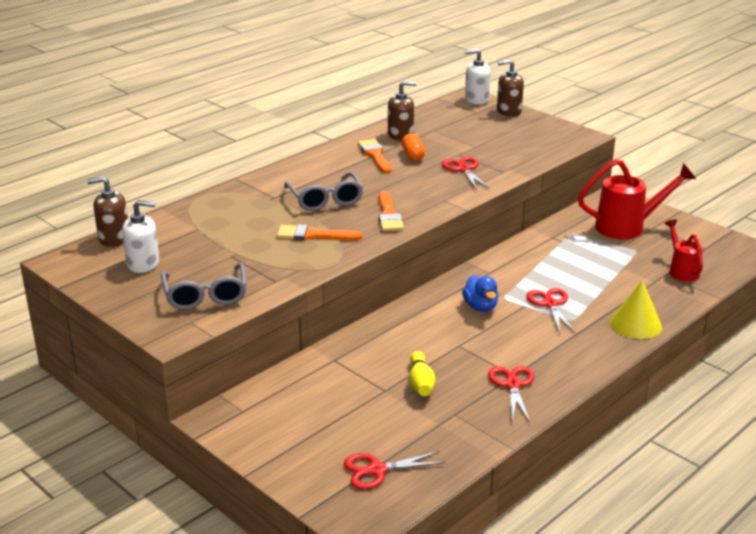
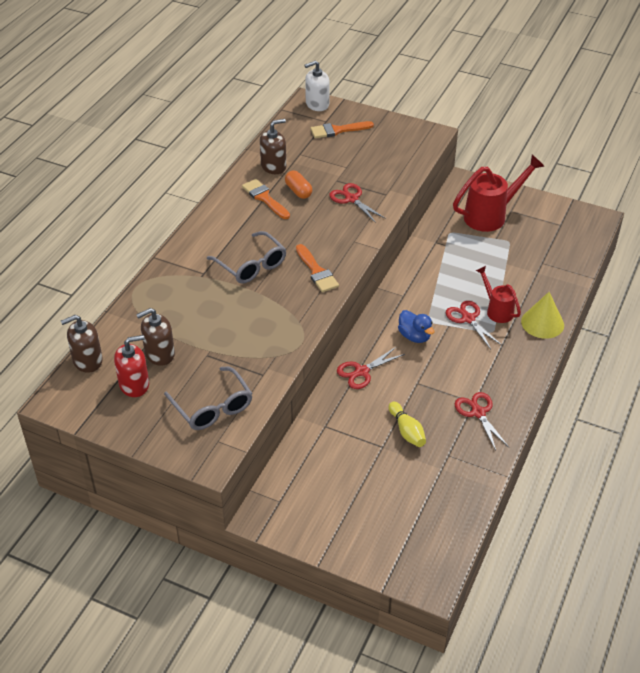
camera: 20 degrees left, 15 degrees up
white soap dispenser [122,200,159,273] -> red soap dispenser [114,335,149,397]
orange brush [277,224,362,240] -> orange brush moved to [310,121,374,138]
red scissors [344,451,446,490] -> red scissors moved to [337,346,405,389]
brown soap dispenser [497,59,524,116] -> brown soap dispenser moved to [136,308,175,366]
red watering can [665,219,703,282] -> red watering can moved to [476,266,521,323]

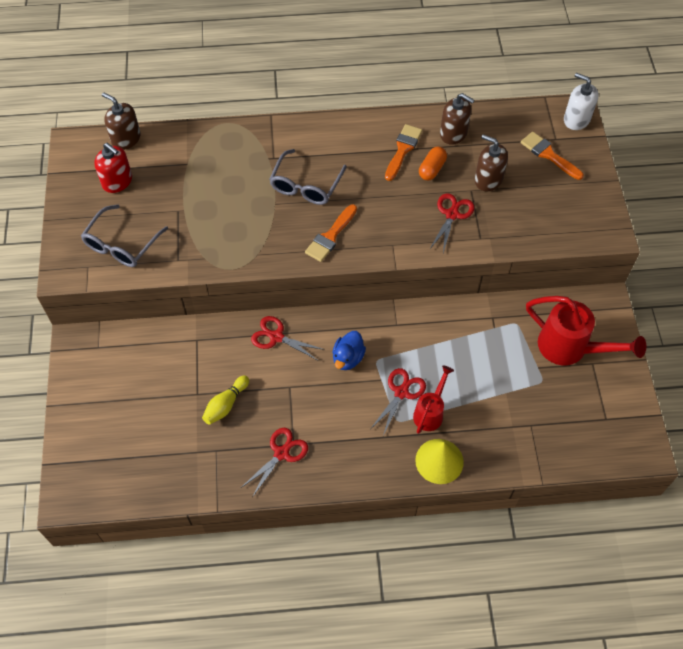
camera: 60 degrees right, 15 degrees up
brown soap dispenser [136,308,175,366] -> brown soap dispenser moved to [475,134,508,191]

